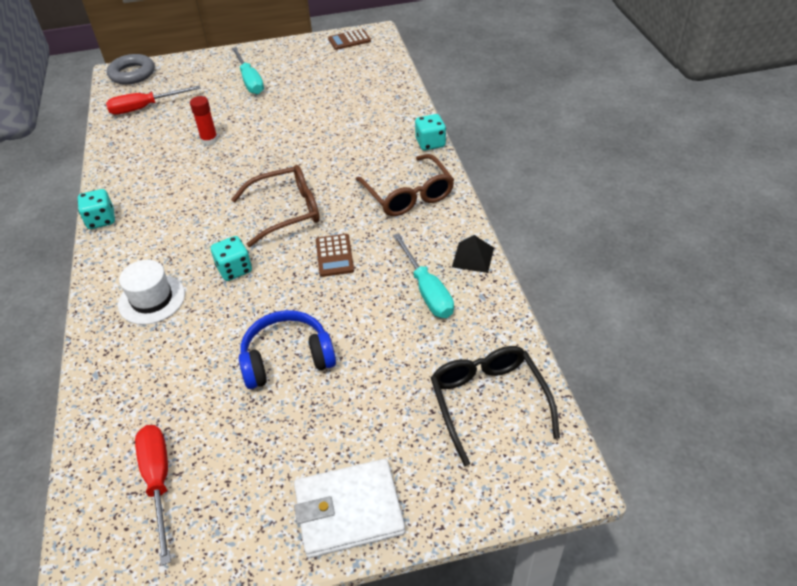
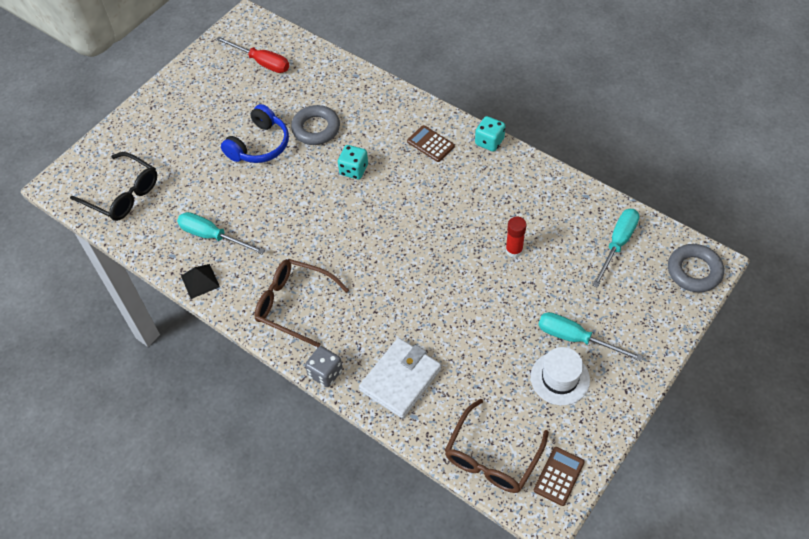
camera: 140 degrees right, 10 degrees up
red screwdriver [106,85,201,115] -> turquoise screwdriver [592,209,639,288]
white hat [118,260,185,325] -> white hat moved to [530,347,590,405]
brown glasses [231,165,320,247] -> brown glasses moved to [445,399,549,493]
white wallet [294,459,405,558] -> white wallet moved to [359,338,441,419]
brown calculator [316,234,354,277] -> brown calculator moved to [407,125,455,162]
turquoise dice [415,114,446,151] -> grey dice [305,346,343,387]
none -> grey ring [291,105,340,145]

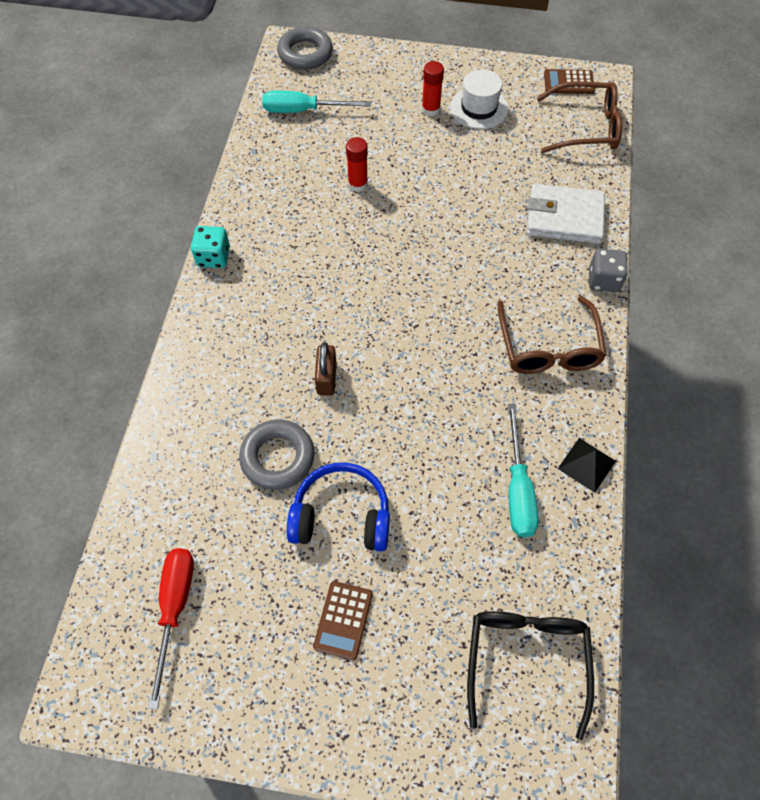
camera: 120 degrees left, 5 degrees up
turquoise dice [338,145,368,179] -> brown padlock [315,342,336,396]
brown calculator [407,125,455,162] -> brown calculator moved to [313,581,373,660]
turquoise screwdriver [538,312,643,362] -> red glue stick [422,61,444,116]

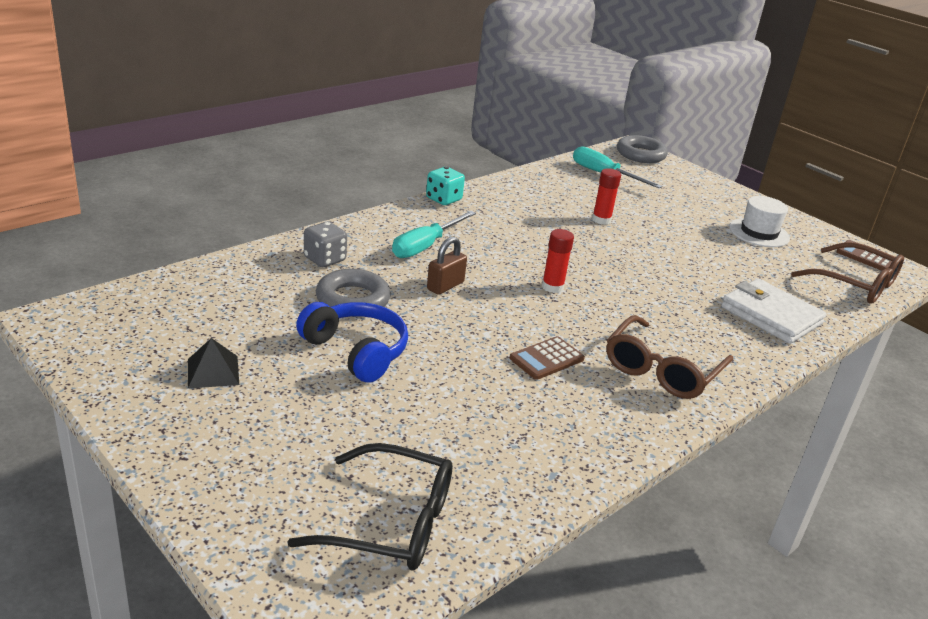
camera: 35 degrees right, 30 degrees down
red screwdriver [148,548,194,709] -> none
brown calculator [313,581,373,660] -> brown calculator moved to [509,336,585,380]
red glue stick [422,61,444,116] -> red glue stick moved to [542,229,574,293]
black glasses [467,611,594,740] -> black glasses turned 60 degrees clockwise [287,443,453,571]
turquoise screwdriver [508,404,539,537] -> turquoise screwdriver moved to [392,211,476,258]
black pyramid [558,438,616,493] -> black pyramid moved to [188,338,239,389]
grey dice [589,249,628,292] -> grey dice moved to [304,222,347,267]

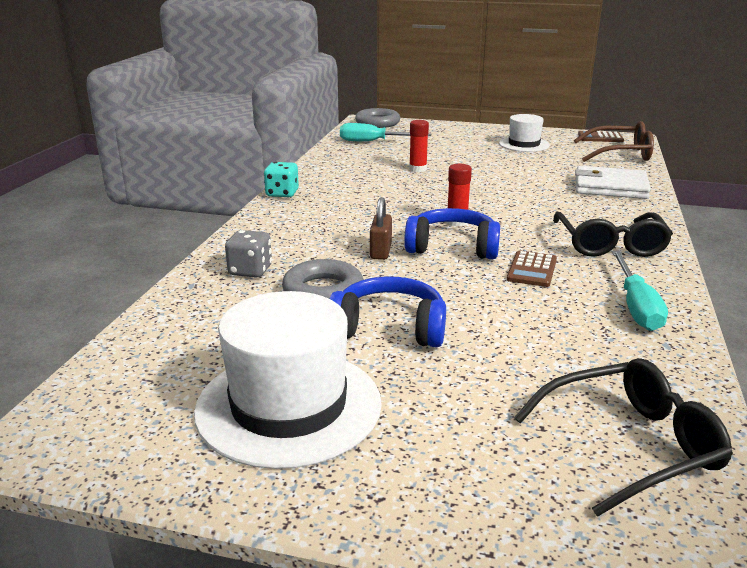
camera: 30 degrees left, 5 degrees down
black pyramid [188,338,239,389] -> white hat [194,291,382,469]
turquoise screwdriver [392,211,476,258] -> turquoise screwdriver moved to [612,250,668,331]
brown glasses [606,315,733,399] -> black glasses [553,212,673,257]
none -> blue headphones [404,208,500,259]

